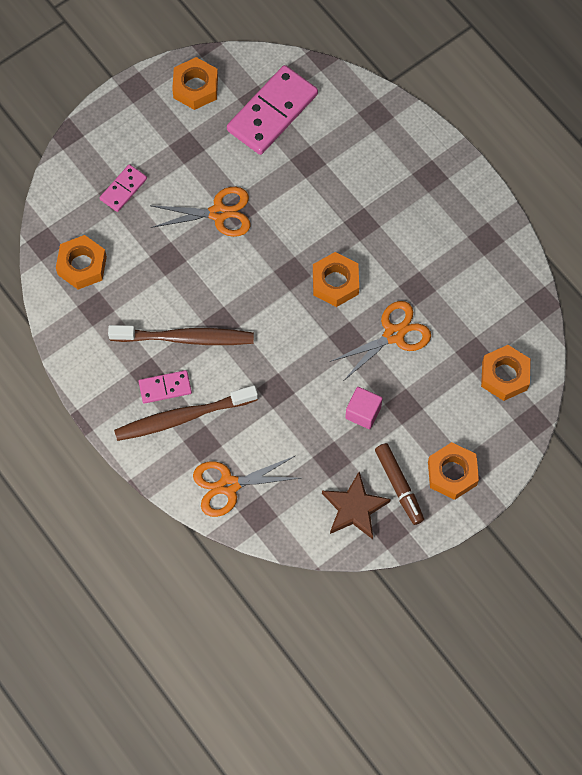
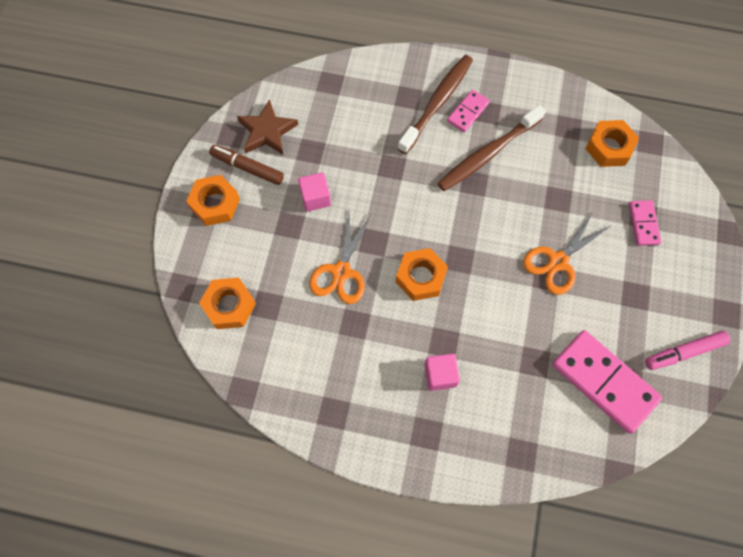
camera: 140 degrees right, 0 degrees up
orange nut [172,57,218,110] -> pink marker [645,331,731,370]
orange scissors [193,456,300,517] -> none
pink domino [227,65,318,155] -> pink domino turned 45 degrees counterclockwise [552,330,662,434]
none -> pink cube [425,354,460,391]

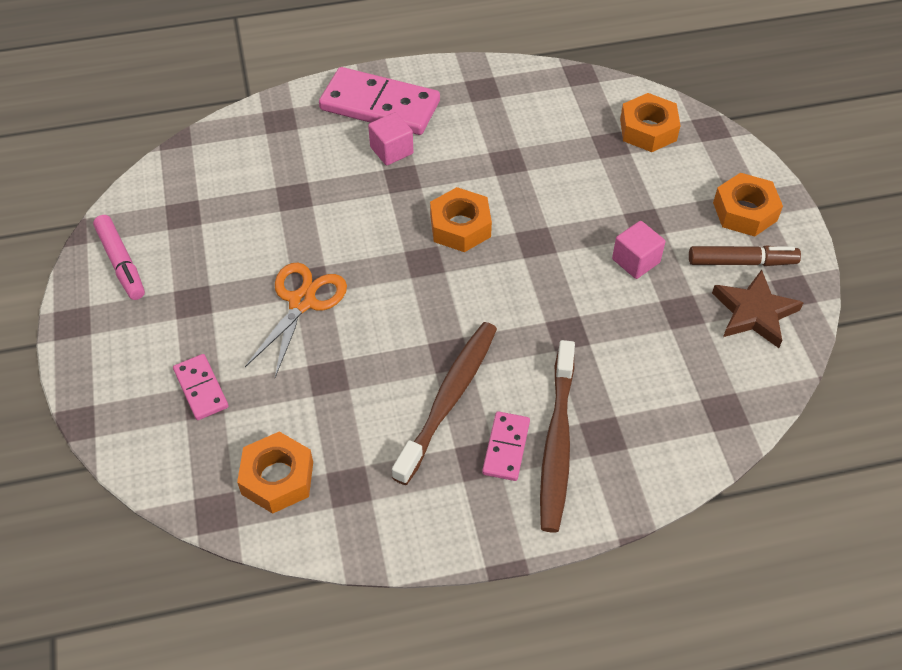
camera: 155 degrees right, 15 degrees down
orange scissors [309,212,371,304] -> none
pink domino [552,330,662,434] -> pink domino moved to [319,67,440,135]
pink marker [645,331,731,370] -> pink marker turned 105 degrees clockwise [93,215,145,300]

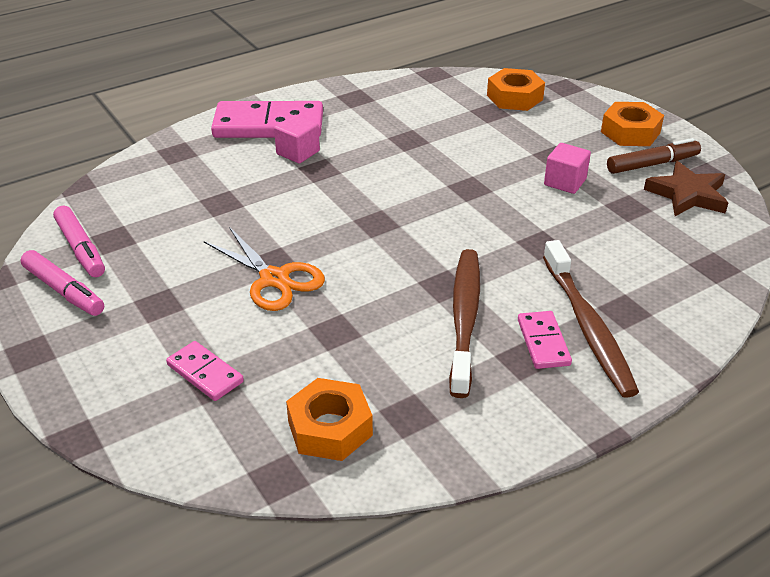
camera: 20 degrees left, 15 degrees down
orange scissors [245,263,347,377] -> orange scissors turned 135 degrees clockwise [204,227,325,311]
orange nut [430,187,492,252] -> none
none -> pink marker [53,206,105,277]

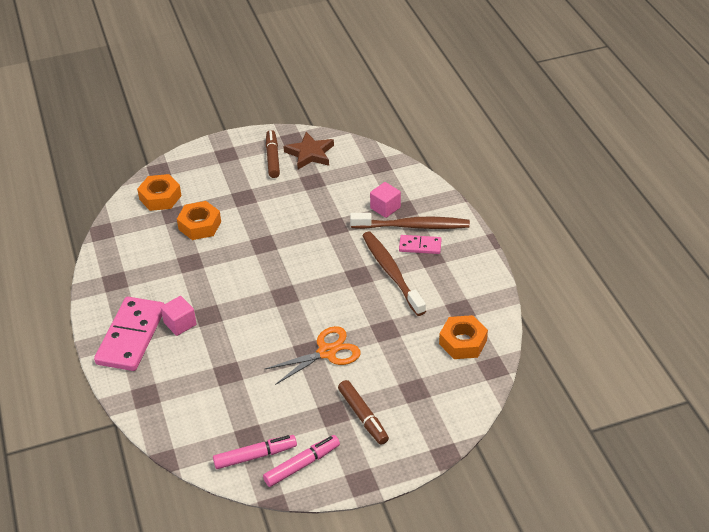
camera: 75 degrees left, 5 degrees up
pink domino [166,341,244,401] -> none
brown toothbrush [449,249,480,398] -> brown toothbrush turned 45 degrees clockwise [362,232,426,316]
pink cube [544,143,591,194] -> pink cube moved to [370,182,401,218]
orange nut [601,102,664,146] -> orange nut moved to [177,201,221,240]
none -> brown marker [338,380,389,445]

